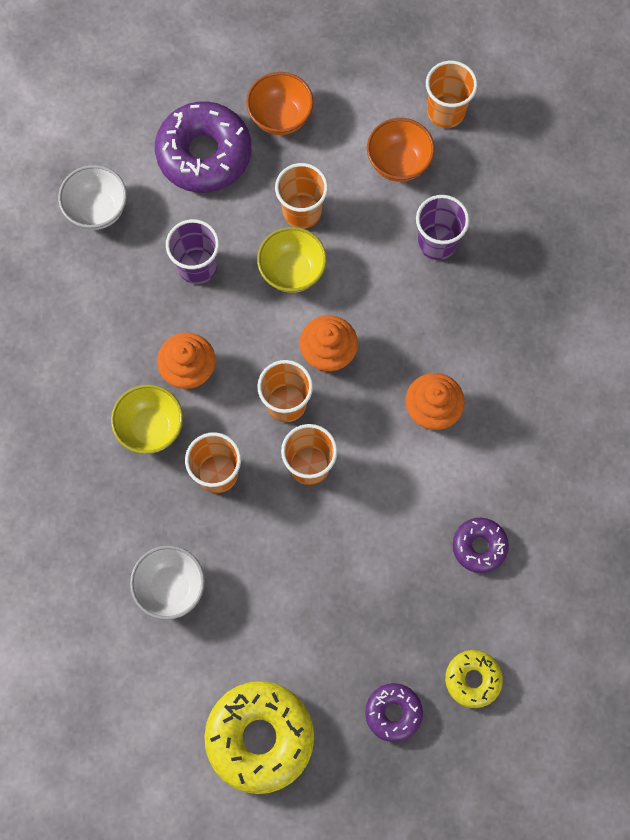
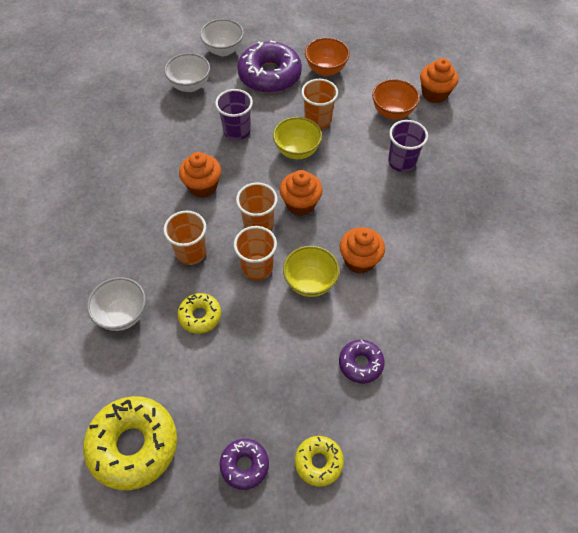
camera: 20 degrees right, 15 degrees down
yellow bowl [111,385,183,454] -> yellow bowl moved to [283,246,339,297]
orange cup [426,61,478,128] -> orange cupcake [420,58,458,103]
none -> yellow donut [177,293,221,334]
none -> white bowl [200,19,244,56]

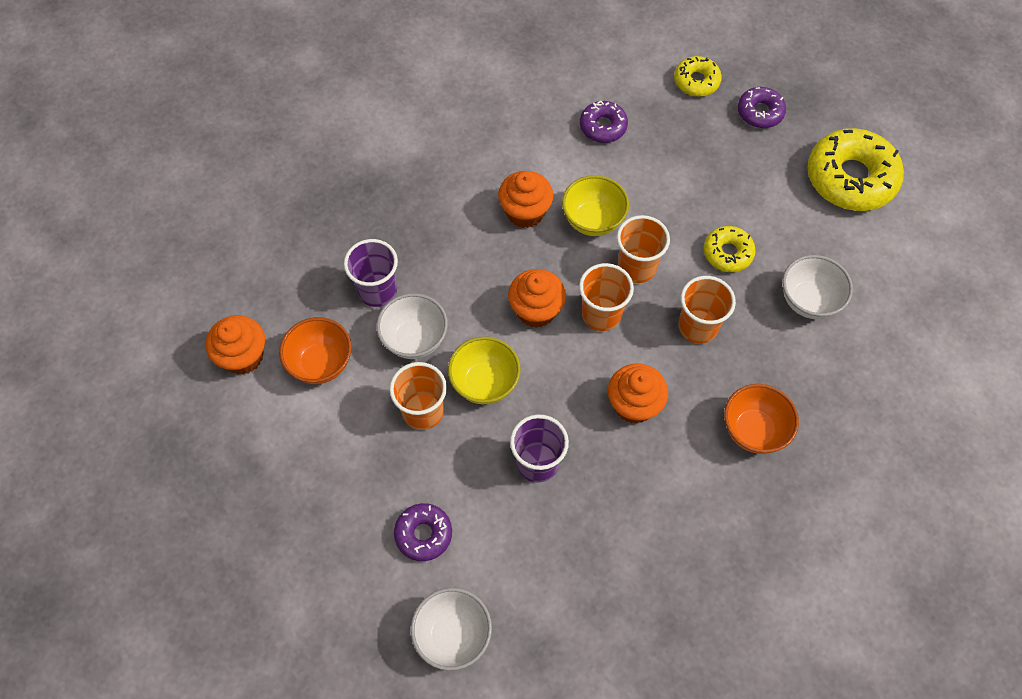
camera: 145 degrees left, 5 degrees up
white bowl [164,53,210,92] -> white bowl moved to [377,293,448,359]
purple donut [237,40,302,93] -> purple donut [394,503,452,561], size x0.53
orange bowl [305,37,350,76] -> orange bowl moved to [724,384,799,454]

